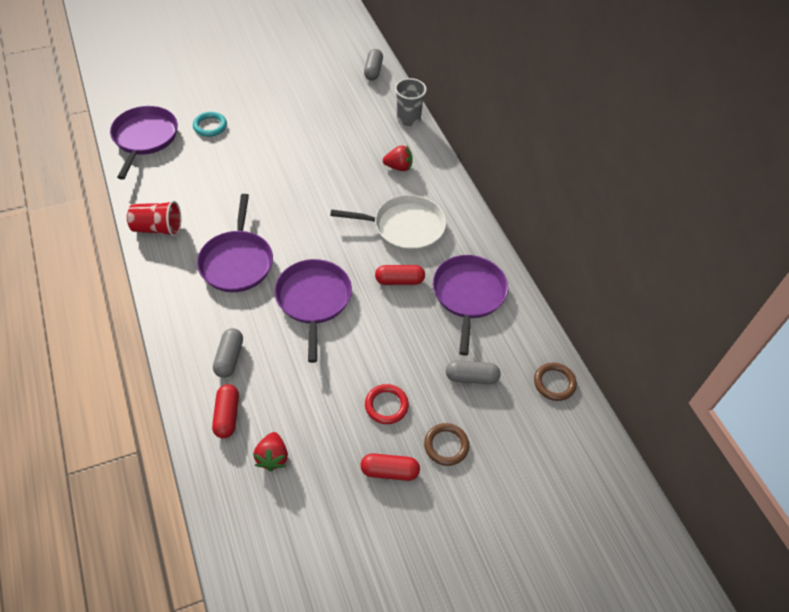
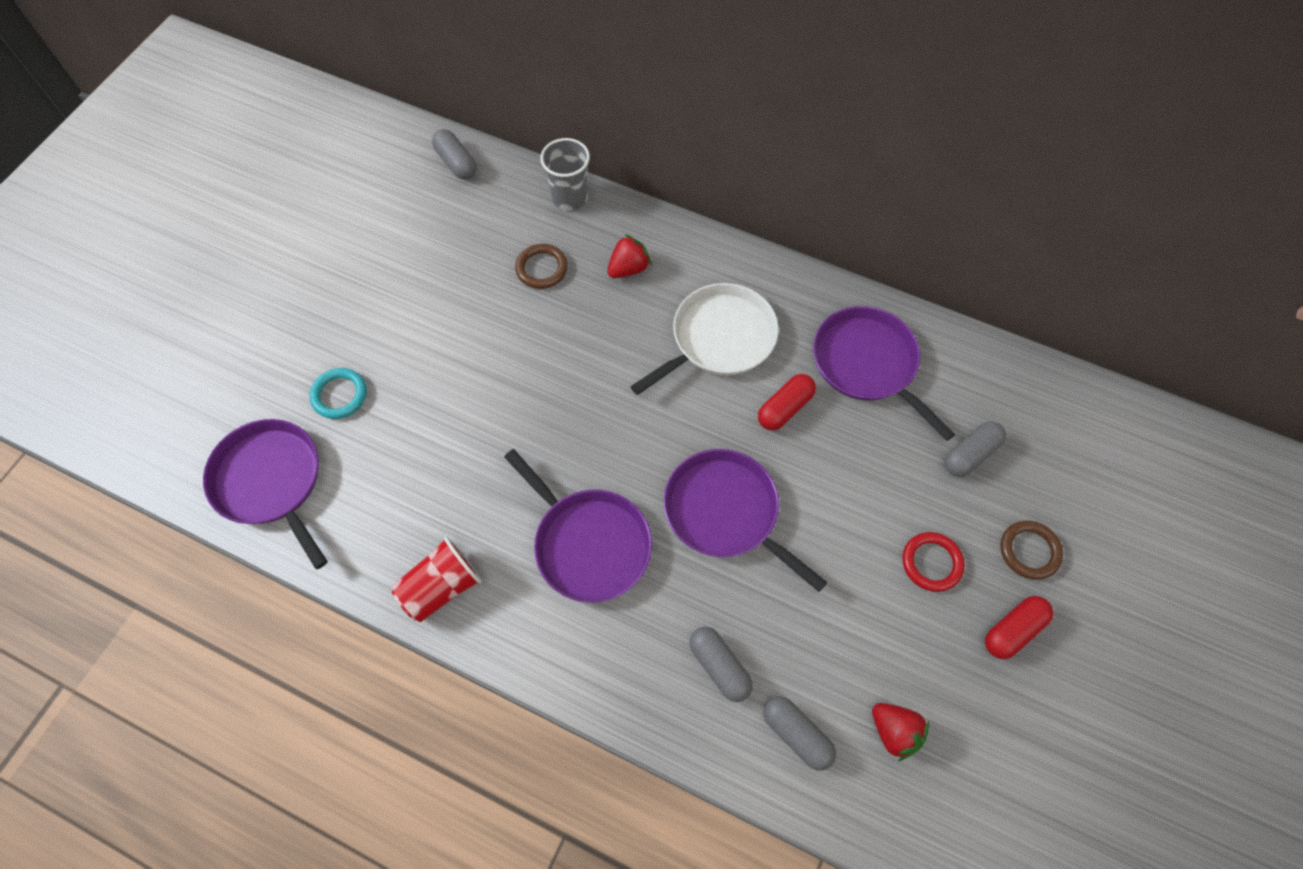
camera: 40 degrees left, 10 degrees up
red capsule [212,384,239,438] -> grey capsule [763,696,836,771]
brown ring [534,363,577,401] -> brown ring moved to [515,244,568,289]

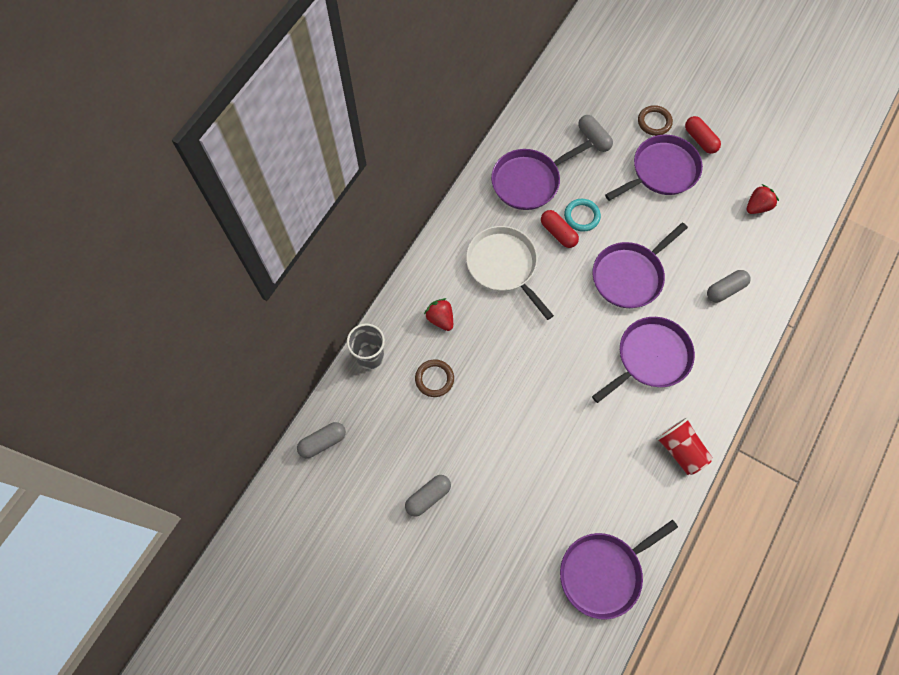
camera: 85 degrees left, 5 degrees up
turquoise ring [309,368,367,419] -> turquoise ring moved to [564,199,601,232]
grey capsule [763,696,836,771] -> grey capsule moved to [405,475,451,517]
red ring [903,532,965,592] -> purple pan [605,135,703,201]

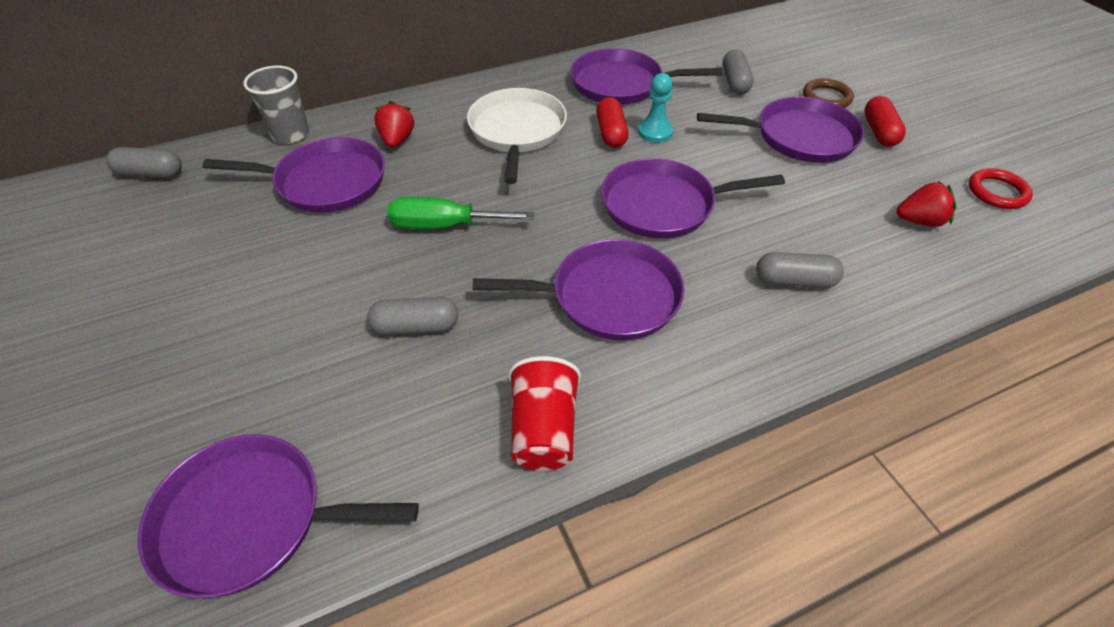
camera: 35 degrees right, 20 degrees down
grey capsule [405,475,451,517] -> grey capsule moved to [367,297,458,335]
brown ring [415,359,454,397] -> purple pan [202,137,385,213]
turquoise ring [564,199,601,232] -> turquoise pawn [638,73,673,143]
none -> green screwdriver [387,197,535,229]
none -> red ring [969,168,1033,209]

